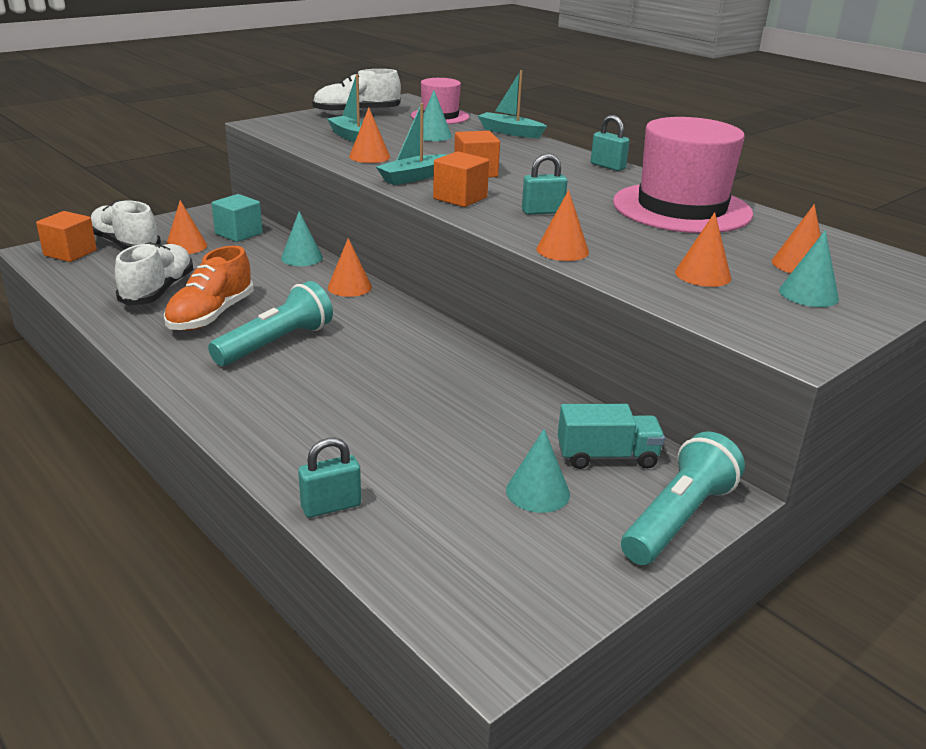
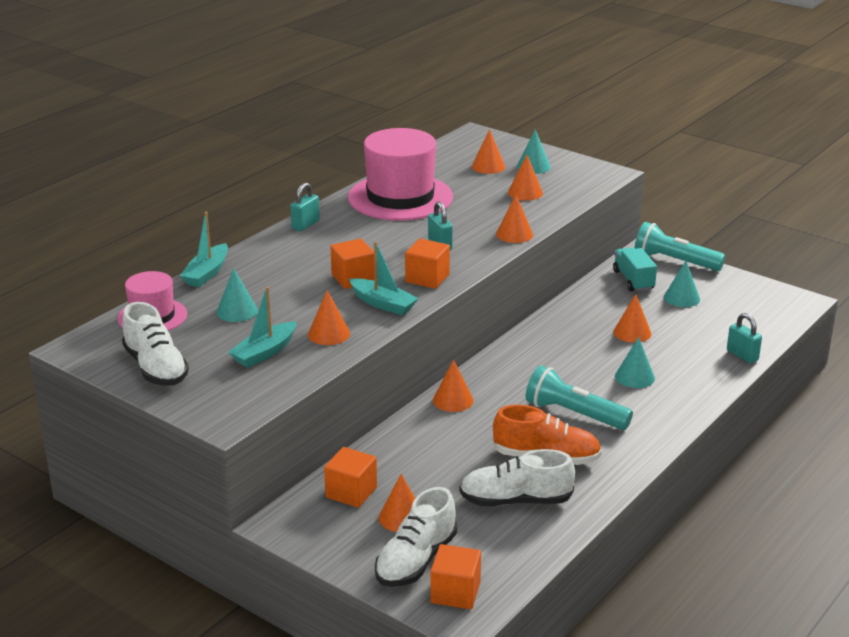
camera: 100 degrees left, 0 degrees up
turquoise cube [212,194,263,242] -> orange cube [324,447,377,508]
turquoise cone [281,211,323,266] -> turquoise cone moved to [615,337,655,388]
none -> orange cone [614,294,651,343]

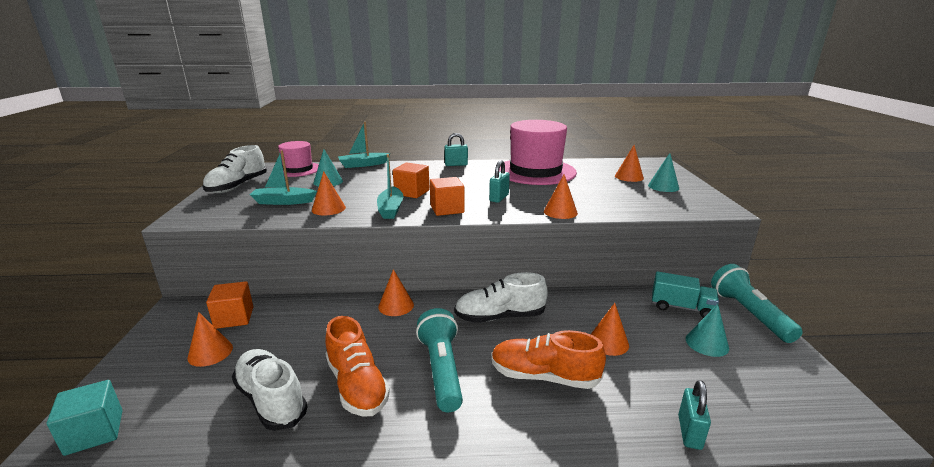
camera: 50 degrees right, 5 degrees down
white shoe [375,487,457,587] -> white shoe moved to [454,272,548,323]
orange cube [430,544,481,609] -> turquoise cube [46,380,123,456]
orange cone [508,155,543,201] -> none
turquoise truck [613,247,657,291] -> turquoise truck turned 75 degrees clockwise [652,271,719,318]
turquoise cone [615,337,655,388] -> orange shoe [491,330,606,389]

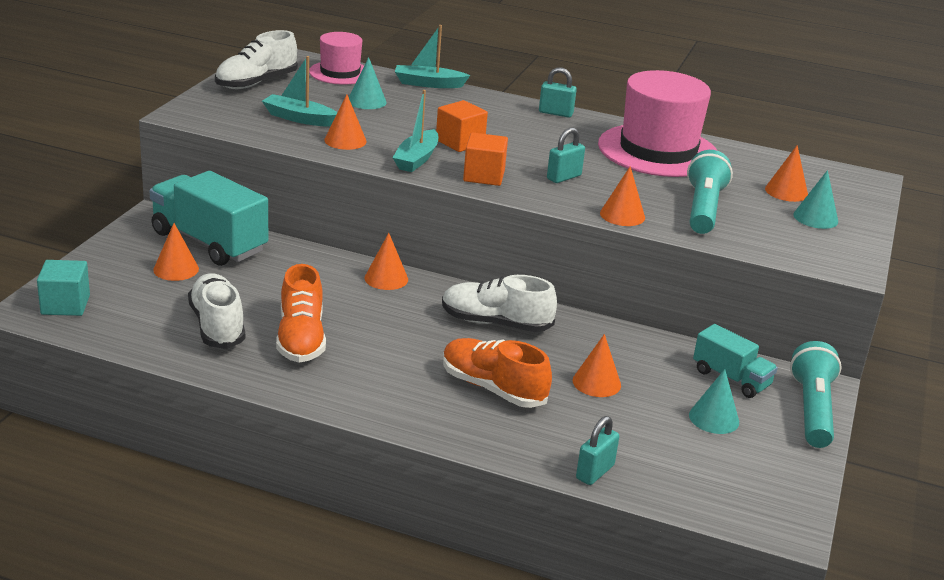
camera: 20 degrees right, 5 degrees up
orange cube [206,281,253,329] -> turquoise truck [150,171,268,266]
turquoise flashlight [416,308,463,412] -> turquoise flashlight moved to [687,150,733,234]

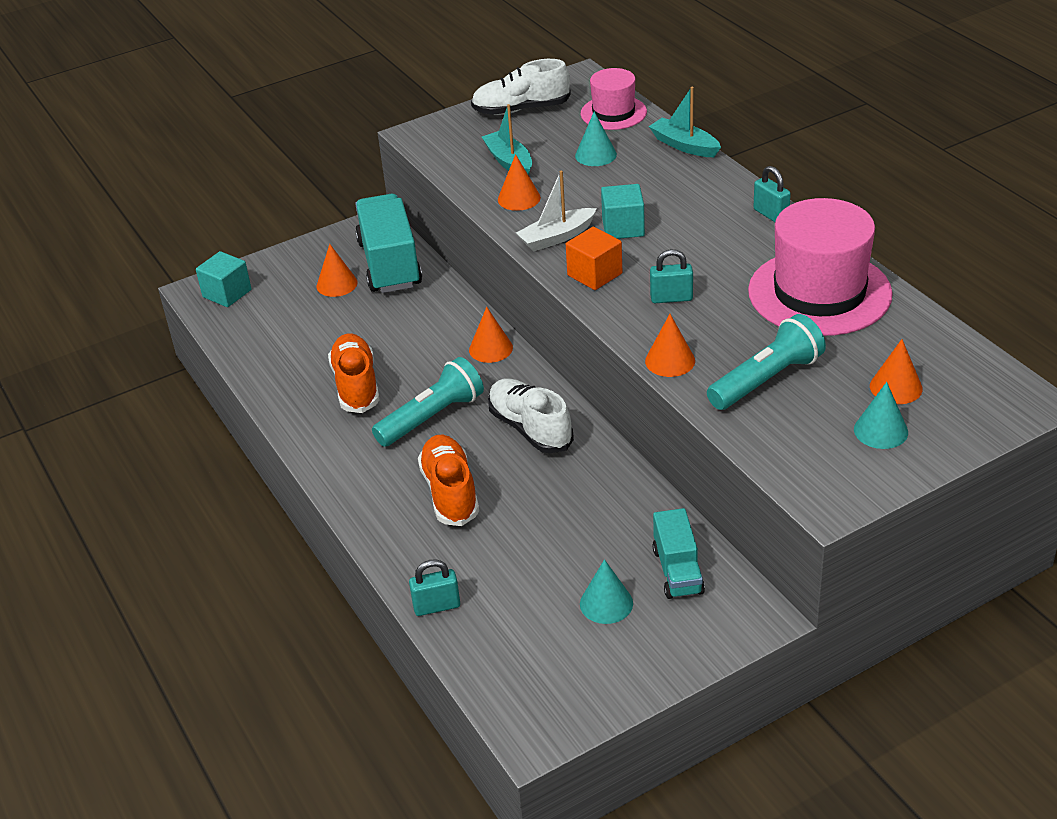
camera: 45 degrees right, 10 degrees up
white shoe [188,273,245,349] -> none
orange shoe [276,264,326,363] -> orange shoe turned 135 degrees clockwise [328,333,379,413]
turquoise boat [393,90,438,172] -> white boat [516,171,597,251]
orange cube [436,100,488,152] -> turquoise cube [601,184,645,239]
orange cone [573,334,621,397] -> none
turquoise flashlight [790,341,842,448] -> turquoise flashlight moved to [372,357,484,447]

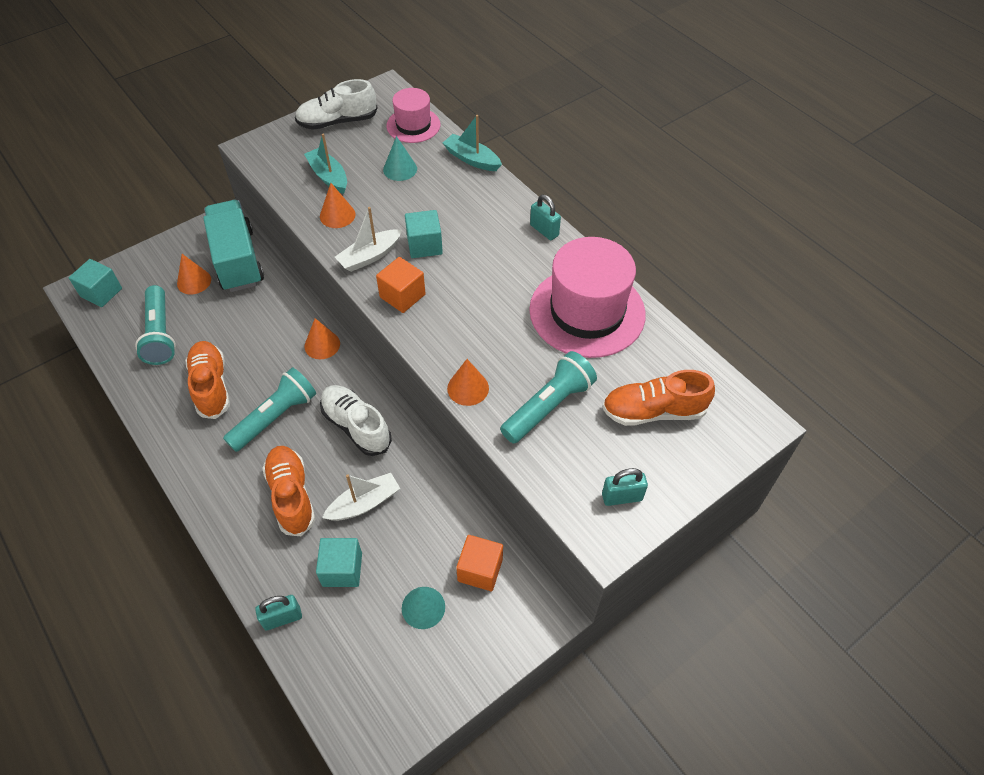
camera: 10 degrees left, 15 degrees up
turquoise padlock [650,249,693,303] -> turquoise padlock moved to [602,468,648,506]
turquoise truck [653,508,705,599] -> orange cube [456,535,503,591]
turquoise cone [854,382,908,449] -> none
orange cone [870,339,923,404] -> orange shoe [602,370,715,426]
none -> turquoise flashlight [135,285,176,365]
none -> turquoise cube [316,538,362,587]
none -> white boat [322,473,400,521]

